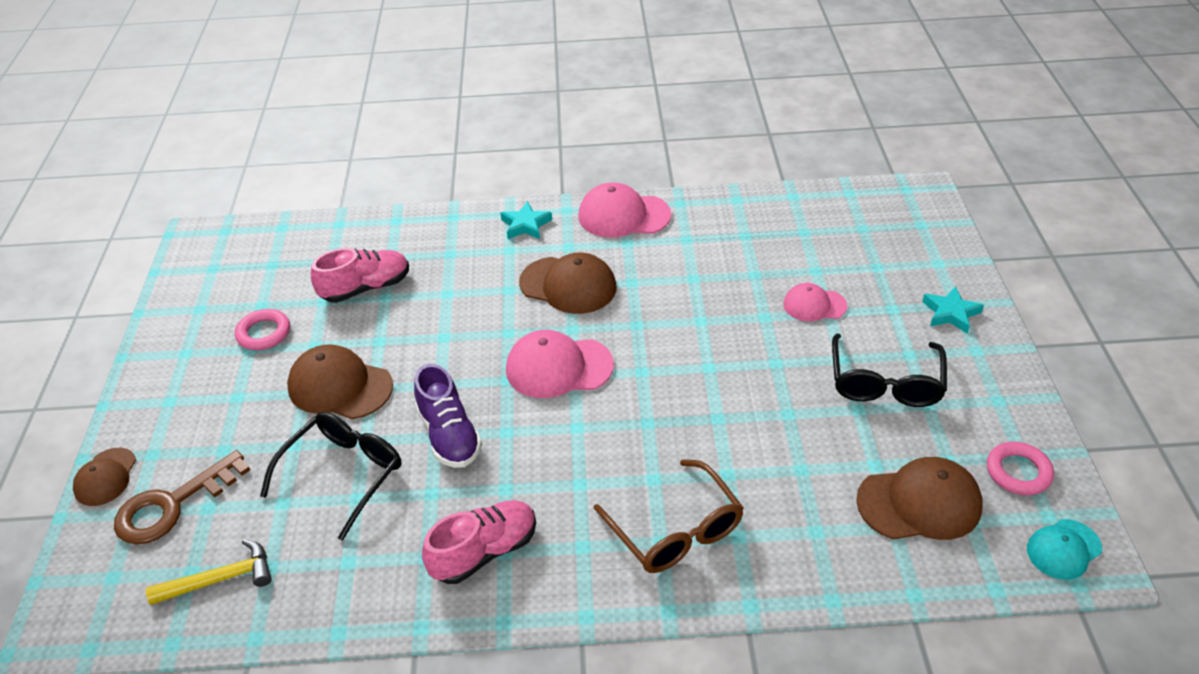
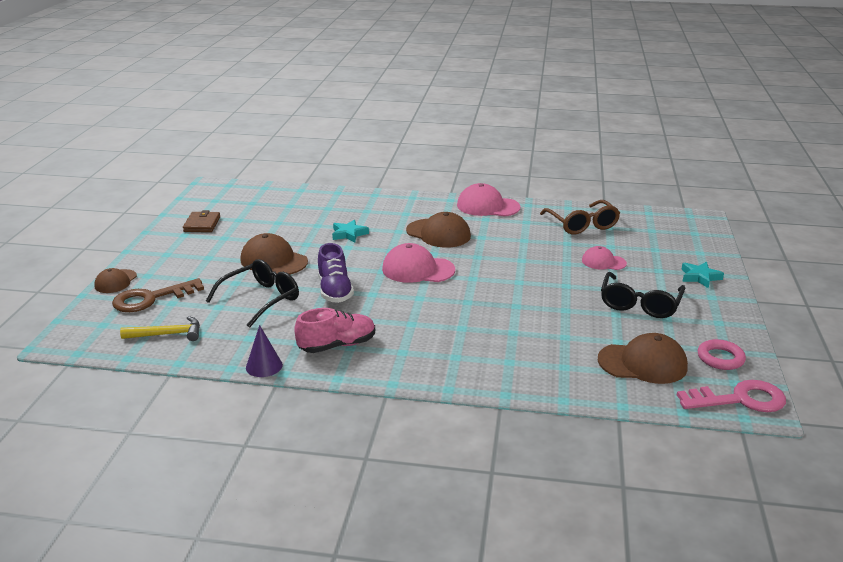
camera: 10 degrees right, 15 degrees down
pink ring [235,309,290,350] -> none
pink shoe [311,248,409,303] -> none
turquoise star [500,201,552,239] -> turquoise star moved to [332,219,369,243]
brown glasses [594,459,744,573] -> brown glasses moved to [540,200,620,234]
turquoise cap [1027,519,1102,580] -> pink key [677,380,786,412]
none -> brown wallet [183,210,220,232]
none -> purple cone [246,325,283,377]

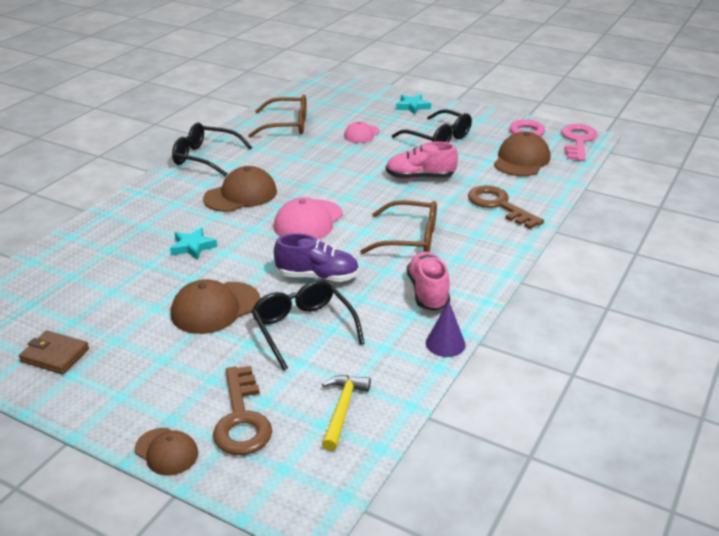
camera: 70 degrees left, 5 degrees up
pink cap [457,183,520,217] -> black glasses [172,123,252,177]
none -> brown glasses [360,200,437,254]
none -> pink shoe [386,141,458,179]
none -> brown key [468,185,544,229]

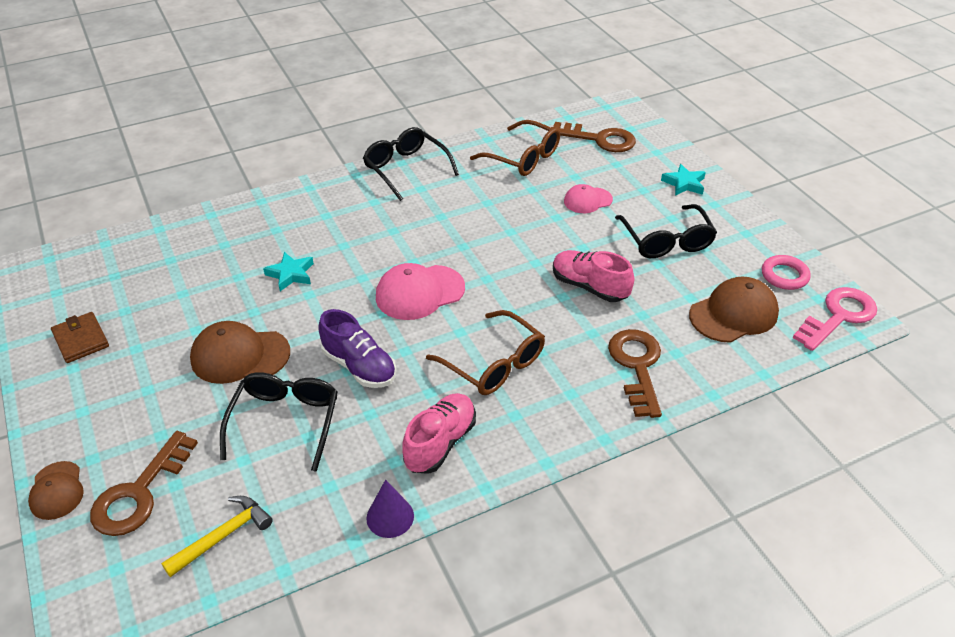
camera: 35 degrees right, 10 degrees up
brown cap [203,166,277,212] -> none
none -> brown key [551,122,636,152]

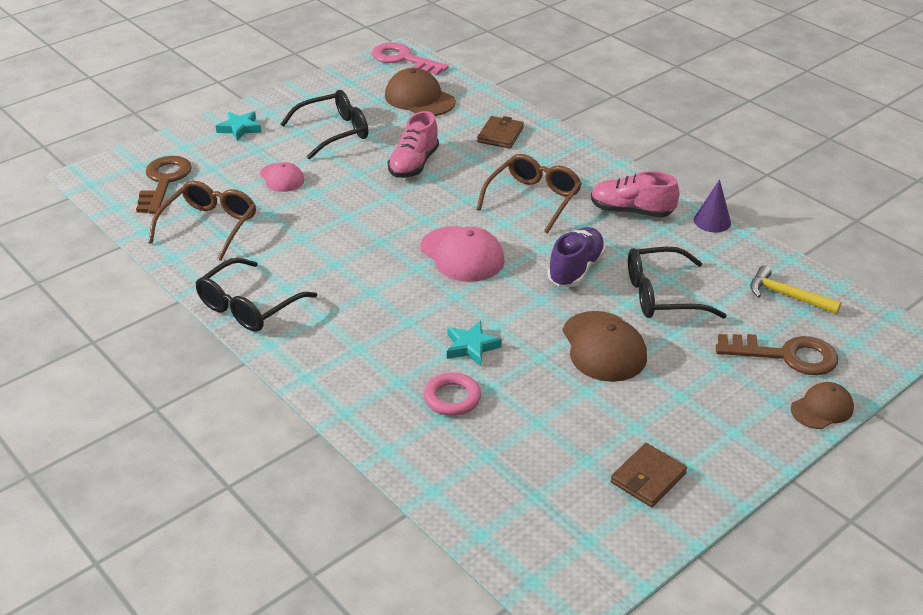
camera: 105 degrees left, 5 degrees down
brown key [608,329,662,418] -> brown wallet [477,116,524,148]
pink ring [762,255,811,290] -> pink ring moved to [424,372,481,416]

